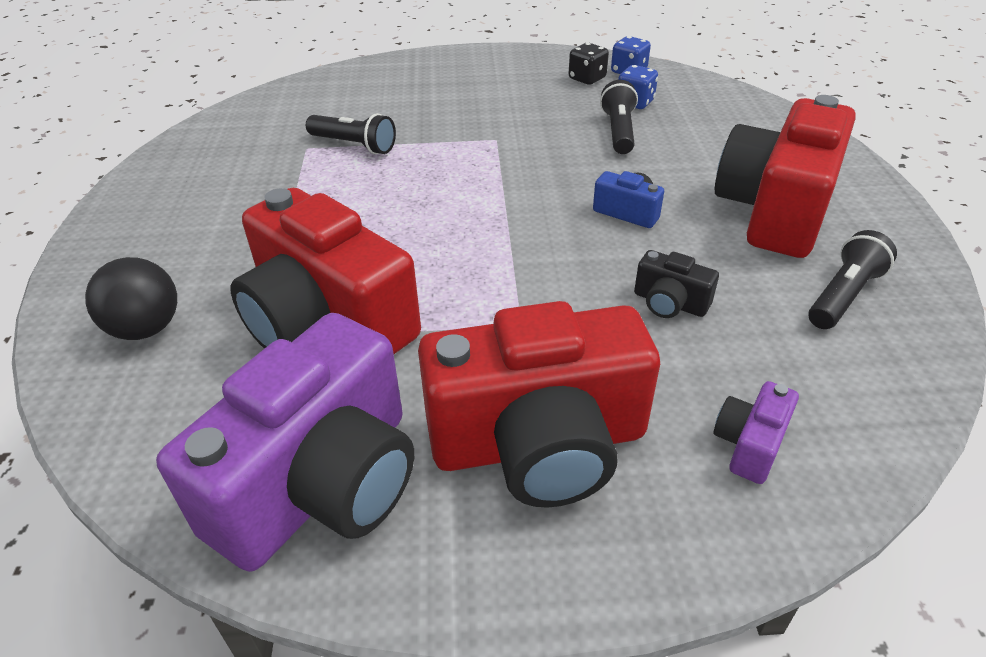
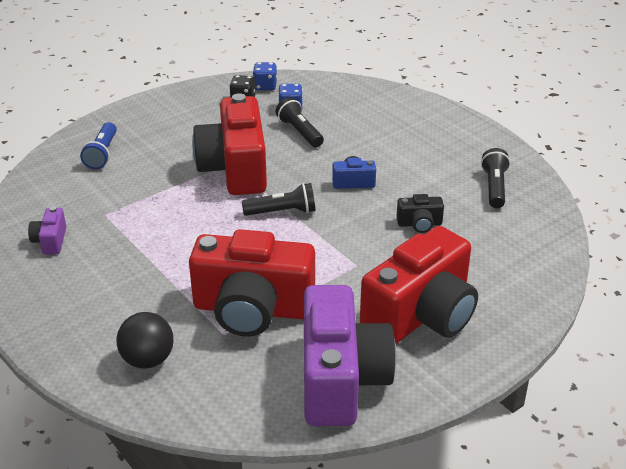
camera: 35 degrees left, 5 degrees down
black flashlight [306,113,396,154] -> black flashlight moved to [242,183,315,216]
purple camera [714,381,799,484] -> purple camera moved to [28,207,66,255]
red camera [715,95,855,258] -> red camera moved to [192,93,267,195]
none -> blue flashlight [80,122,117,169]

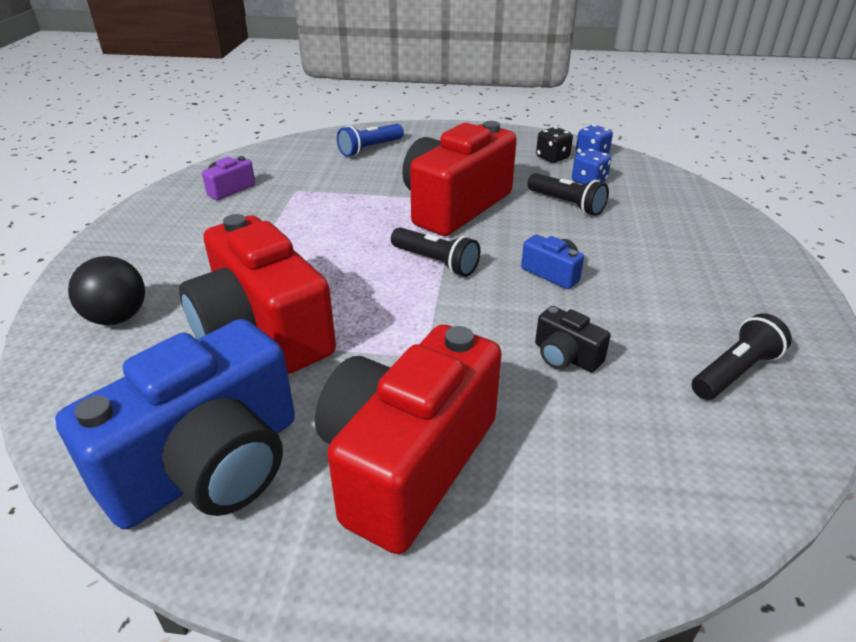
camera: 45 degrees right, 0 degrees up
black flashlight [276,98,324,147] -> black flashlight turned 120 degrees clockwise [528,173,609,216]
purple camera [304,285,396,426] -> blue camera [55,319,295,529]
red camera [360,226,478,344] -> red camera turned 120 degrees clockwise [315,324,502,554]

